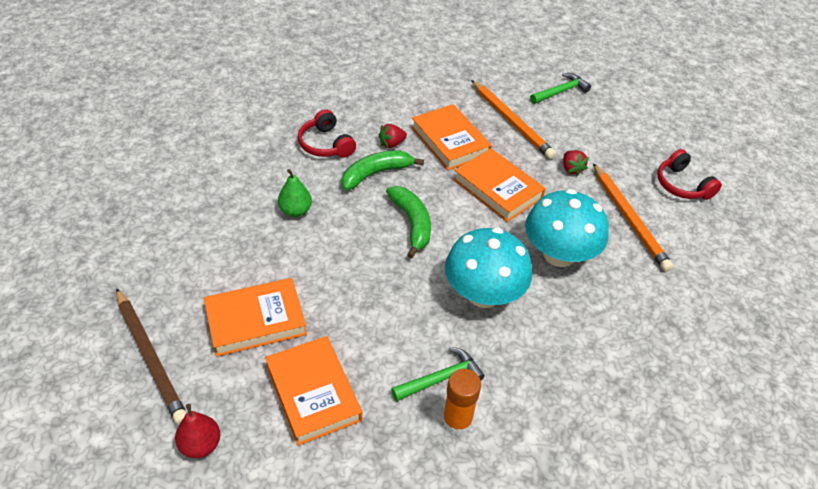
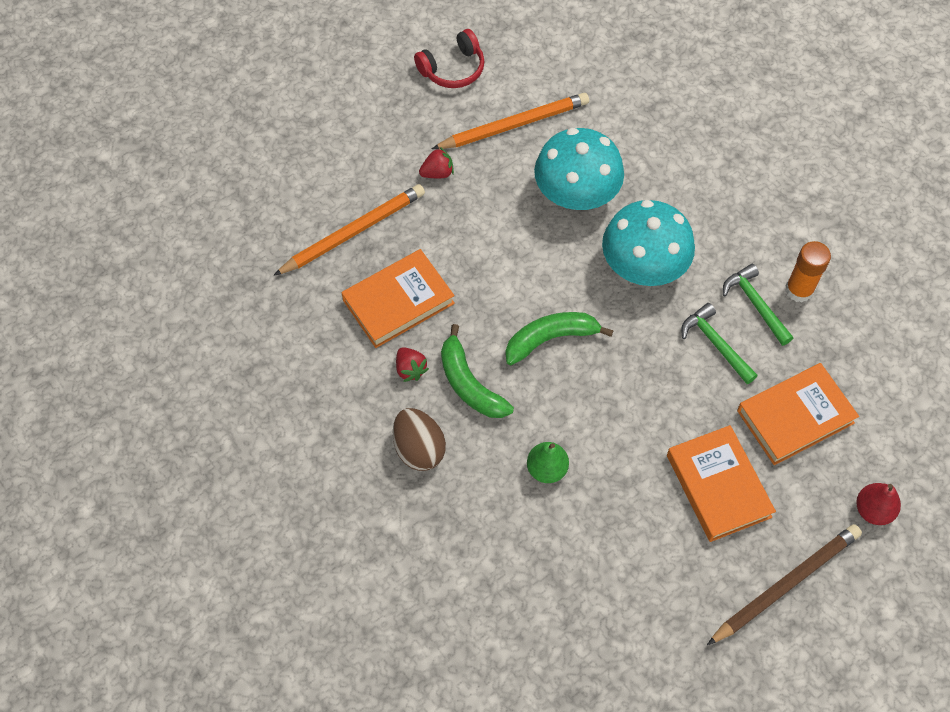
camera: 90 degrees left, 15 degrees up
red headphones [298,109,356,158] -> brown egg [393,408,446,471]
orange book [453,148,546,222] -> none
green hammer [530,73,591,104] -> green hammer moved to [681,303,758,384]

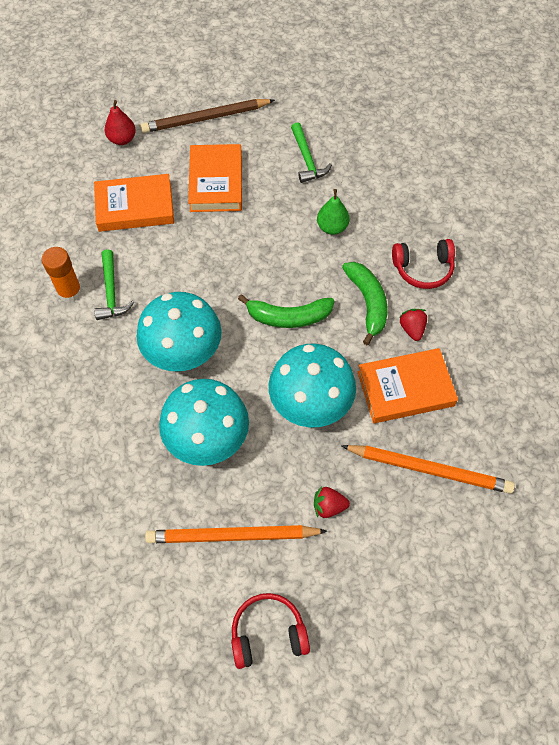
camera: 160 degrees left, 0 degrees up
orange pencil [274,184,425,276] -> orange pencil turned 150 degrees counterclockwise [342,445,515,494]
brown egg [393,408,446,471] -> red headphones [392,239,455,289]
green hammer [681,303,758,384] -> green hammer moved to [291,122,332,183]
none -> turquoise mushroom [269,344,356,427]

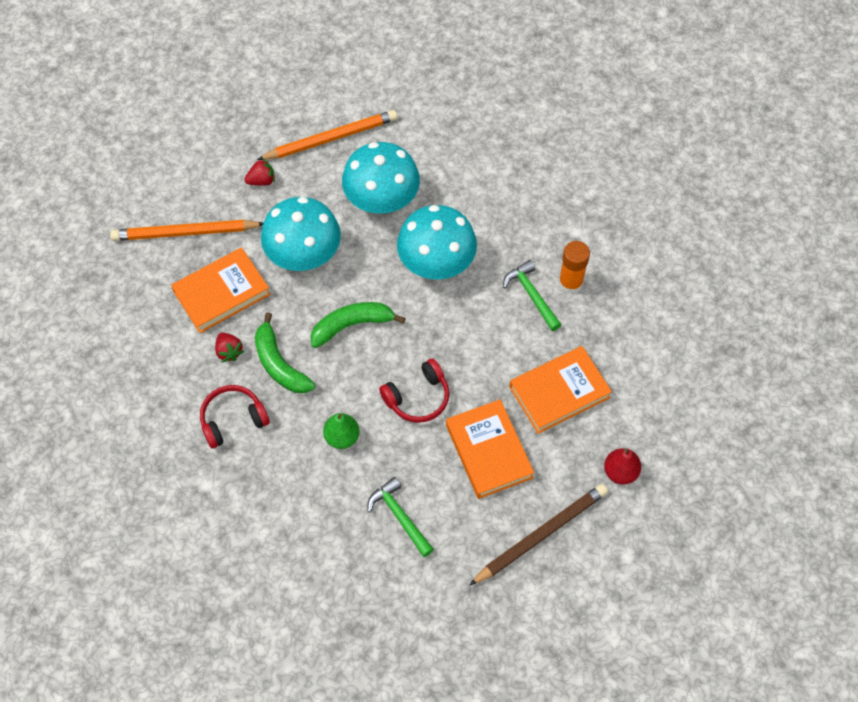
camera: 160 degrees right, 0 degrees up
red headphones [231,593,310,669] -> red headphones moved to [379,358,449,423]

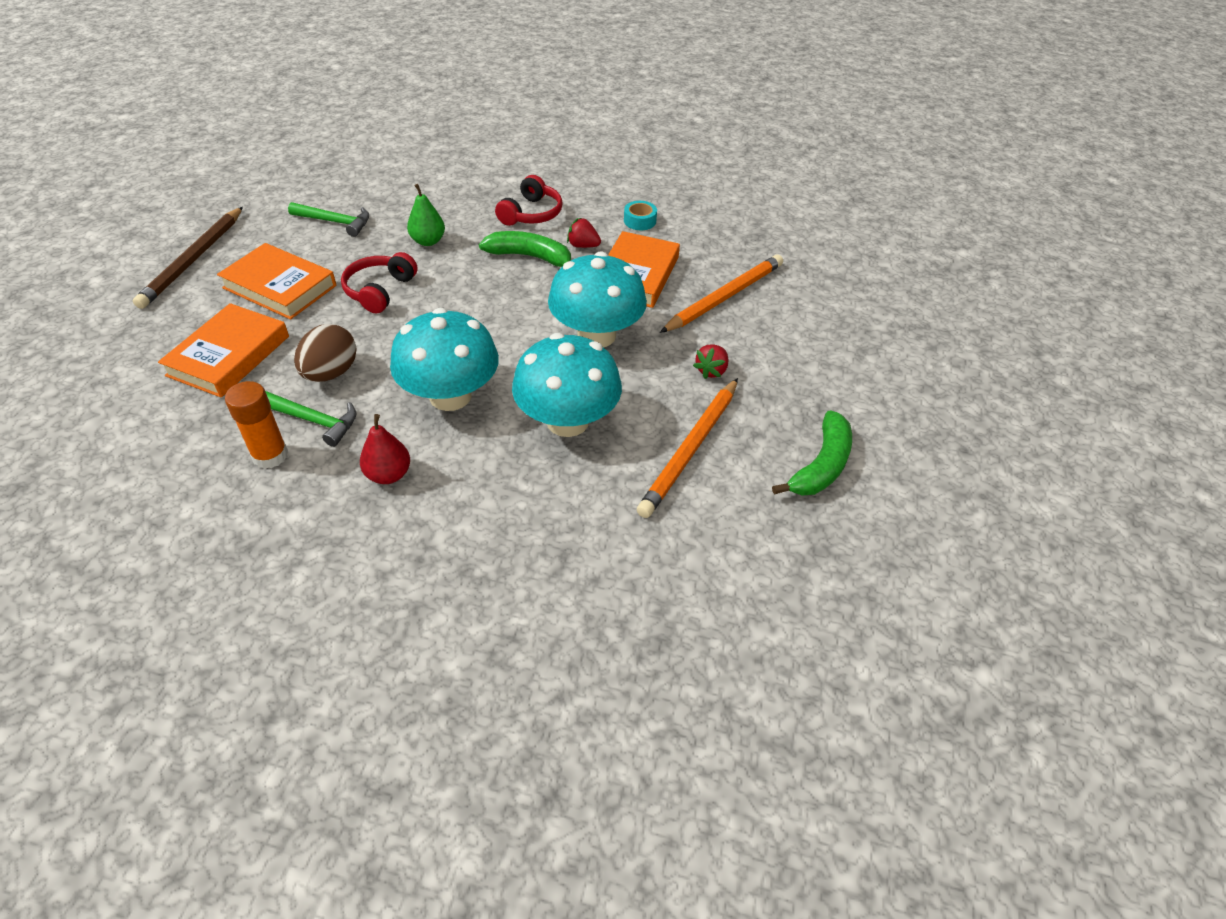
camera: 140 degrees right, 15 degrees down
green banana [311,302,406,348] -> green banana moved to [772,410,852,496]
red pear [604,448,641,485] -> red pear moved to [360,414,410,484]
none -> brown egg [294,324,356,382]
none -> turquoise tape [624,201,657,230]

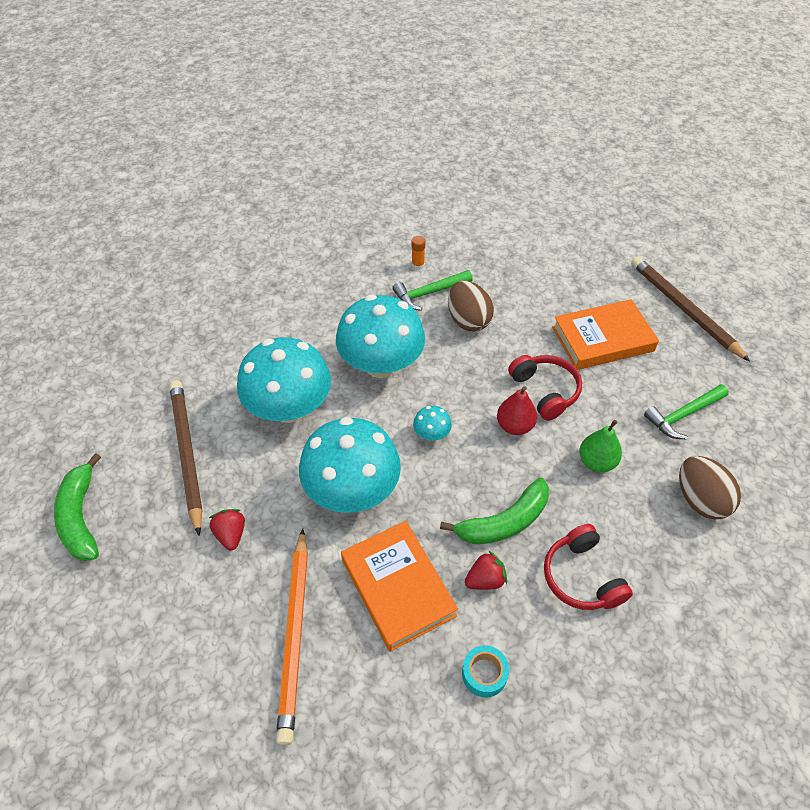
camera: 135 degrees right, 5 degrees up
orange book [158,303,289,398] -> none
orange glue stick [225,381,288,469] -> orange glue stick [412,236,426,270], size x0.54
red pear [360,414,410,484] -> red pear moved to [497,386,537,435]
orange pencil [637,378,738,518] -> brown pencil [170,380,203,535]
none -> turquoise mushroom [413,406,452,441]
none -> brown egg [679,456,741,519]

